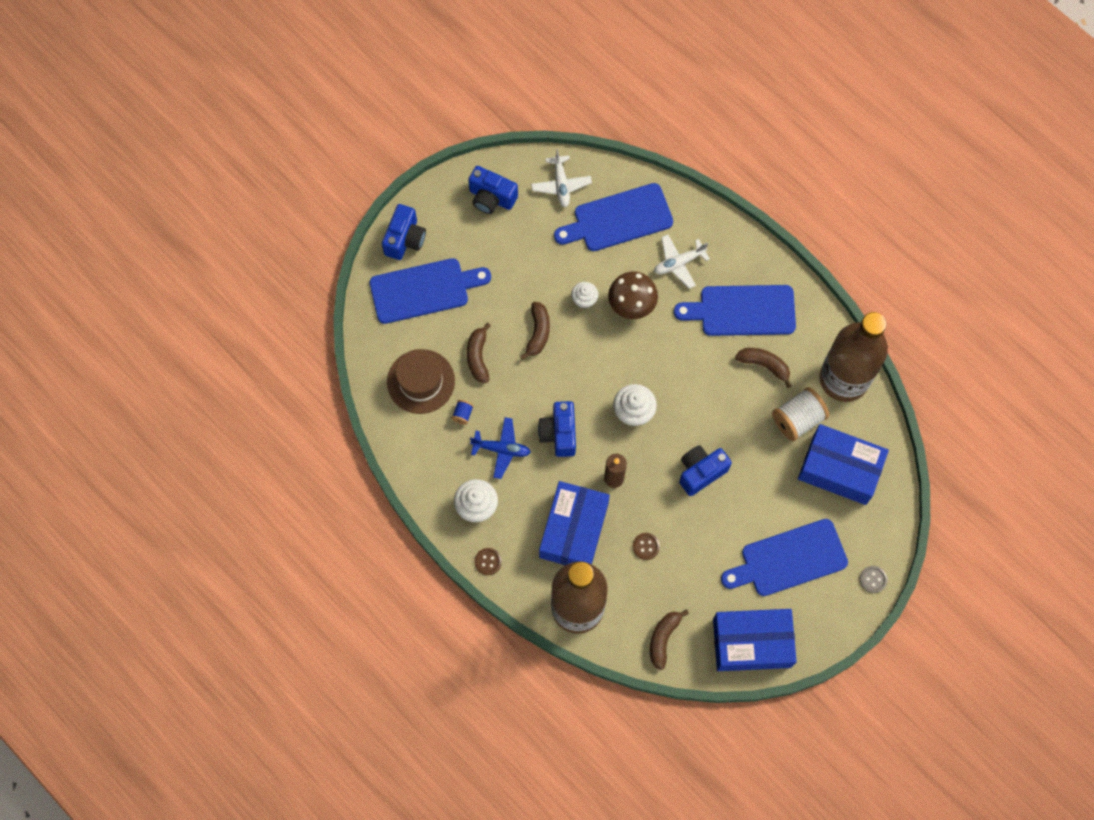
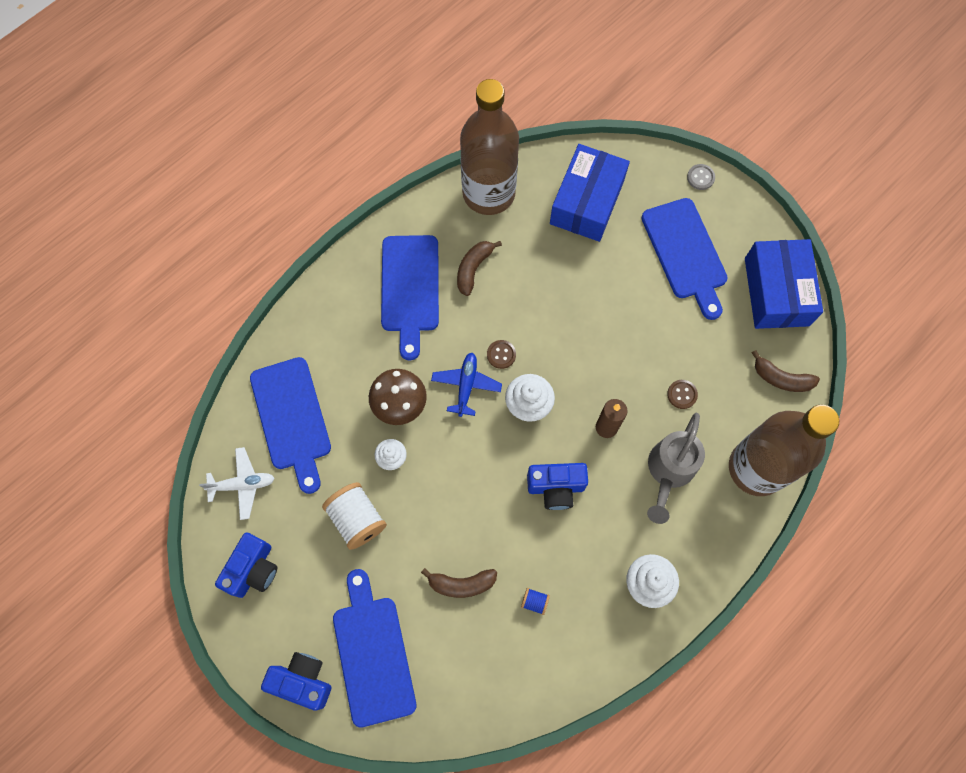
camera: 90 degrees left, 0 degrees up
brown hat [387,349,455,414] -> none
blue plane [470,417,531,479] -> blue plane moved to [431,353,502,417]
brown button [474,548,502,575] -> brown button moved to [487,340,516,369]
brown banana [520,302,550,360] -> none
blue box [539,481,610,565] -> grey watering can [647,413,705,524]
white plane [654,234,710,289] -> none
blue camera [679,445,732,496] -> none
white spool [772,387,829,441] -> white spool moved to [322,482,387,550]

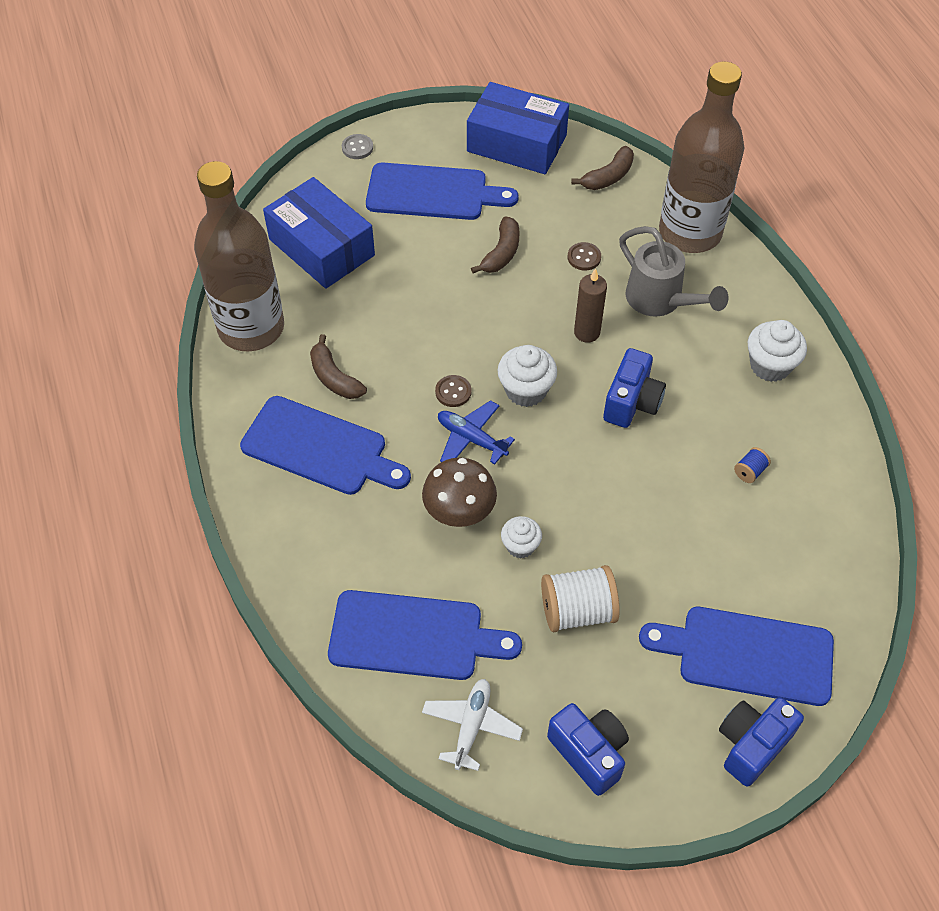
camera: 65 degrees left, 15 degrees down
brown banana [421,568,497,598] -> brown banana moved to [471,216,519,273]

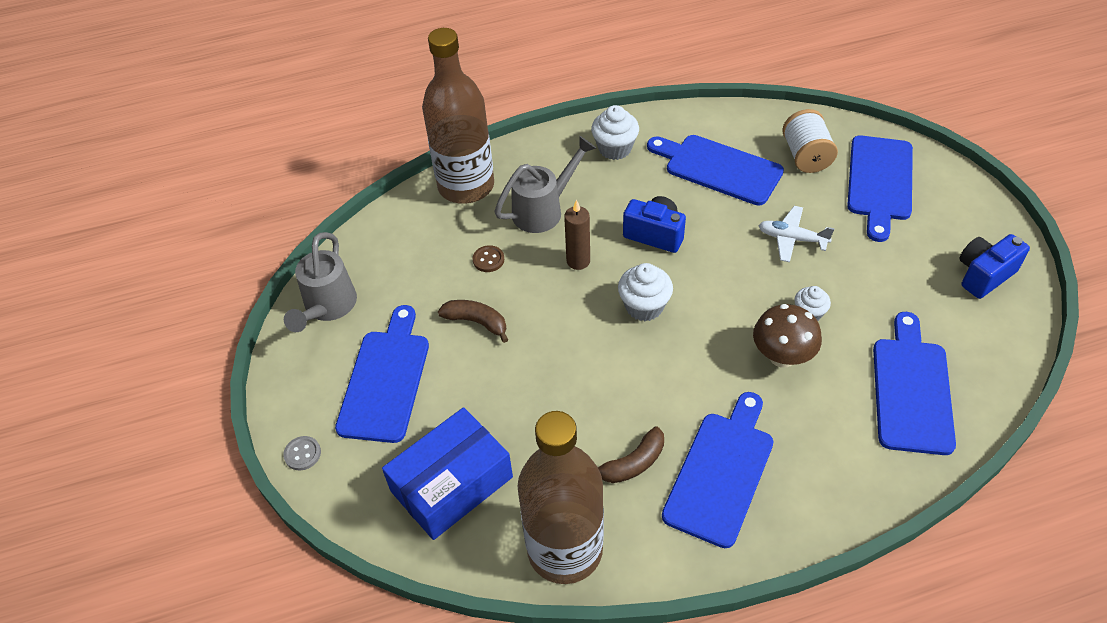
camera: 85 degrees left, 5 degrees down
white plane [422,679,523,771] -> white plane moved to [758,206,835,262]
brown button [435,375,471,407] -> none
blue plane [438,400,515,464] -> none
blue box [467,82,569,174] -> grey watering can [284,232,357,332]
white spool [541,565,620,632] -> white spool moved to [782,109,838,173]
brown banana [571,146,634,190] -> none
blue camera [719,697,804,787] -> none
blue spool [734,447,771,483] -> blue cutting board [647,135,784,206]

